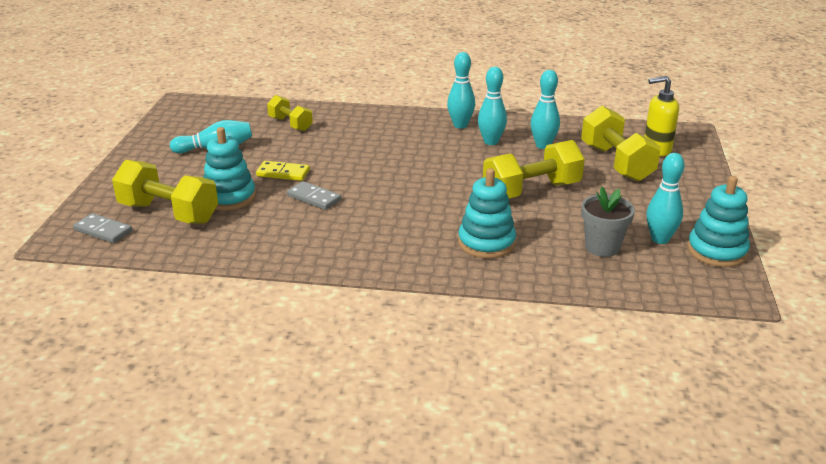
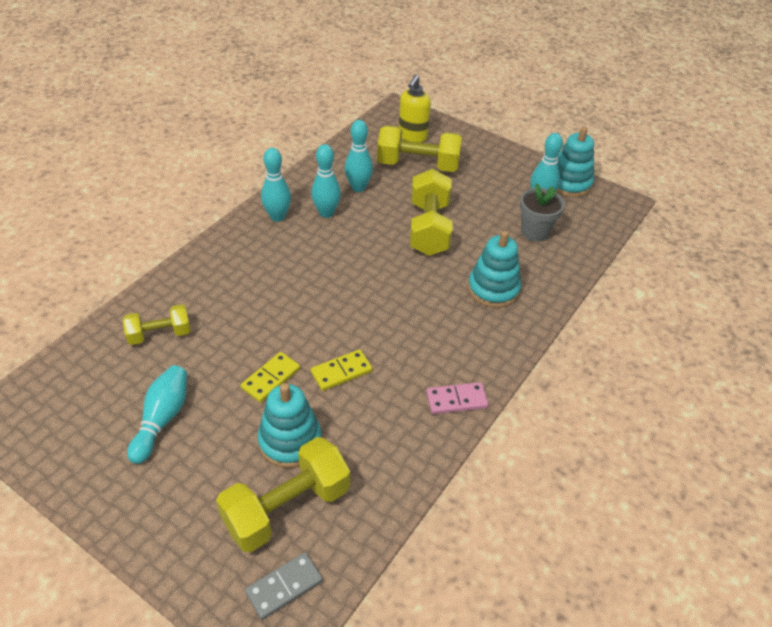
camera: 65 degrees left, 15 degrees up
grey domino [287,181,341,210] -> yellow domino [311,349,372,391]
none -> pink domino [426,382,489,414]

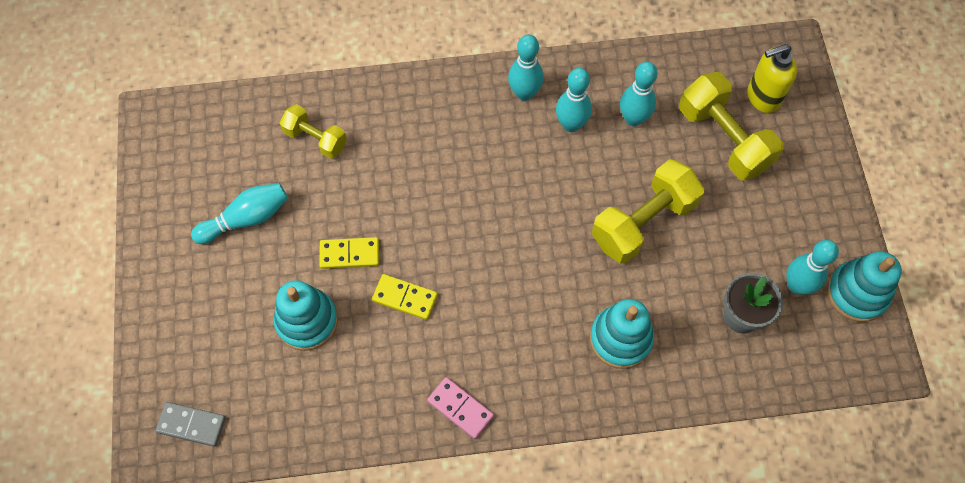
camera: 50 degrees right, 20 degrees up
yellow dumbbell [216,437,350,552] -> none

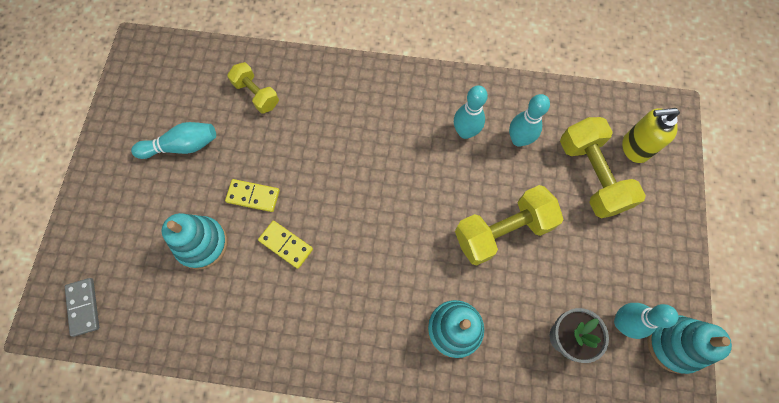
camera: 15 degrees right, 5 degrees up
grey domino [155,402,226,447] -> grey domino turned 45 degrees clockwise [65,278,99,337]
pink domino [427,377,494,439] -> none
turquoise bowling pin [508,35,543,101] -> none

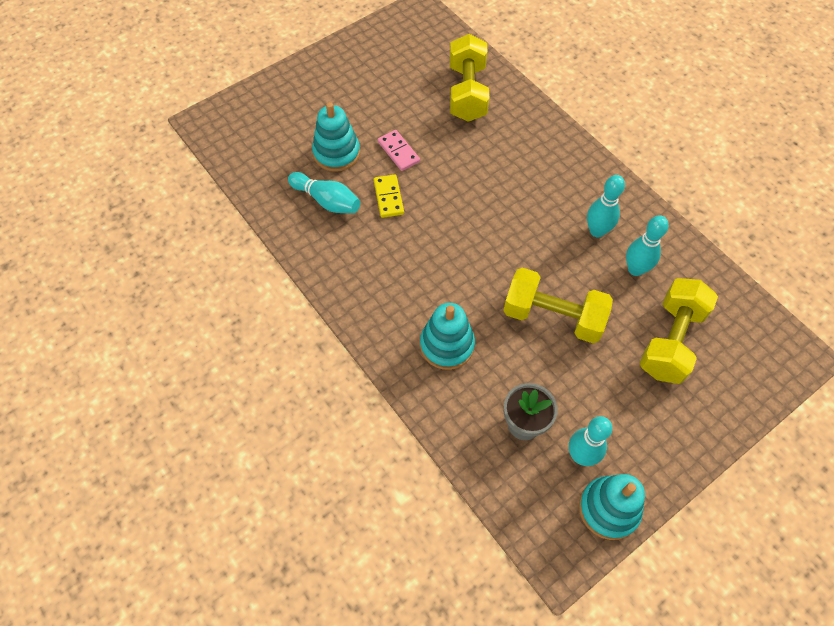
camera: 45 degrees right, 10 degrees down
grey domino [65,278,99,337] -> none
turquoise bowling pin [131,122,216,159] -> turquoise bowling pin moved to [288,172,360,213]
yellow domino [225,179,280,212] -> pink domino [378,130,420,171]
yellow dumbbell [227,62,279,113] -> yellow dumbbell [450,34,489,122], size x1.68
yellow soap dispenser [622,108,680,163] -> none

